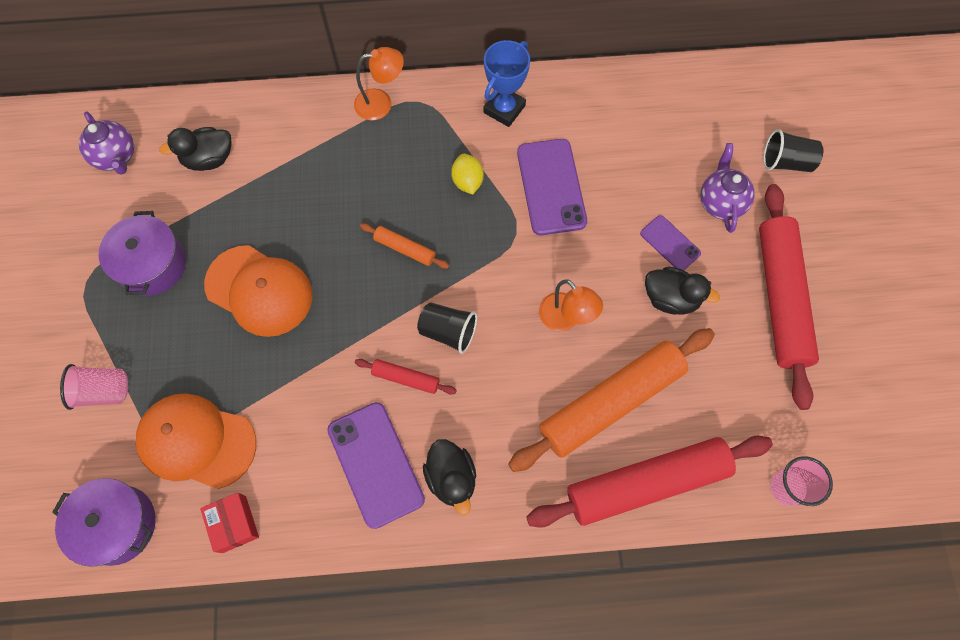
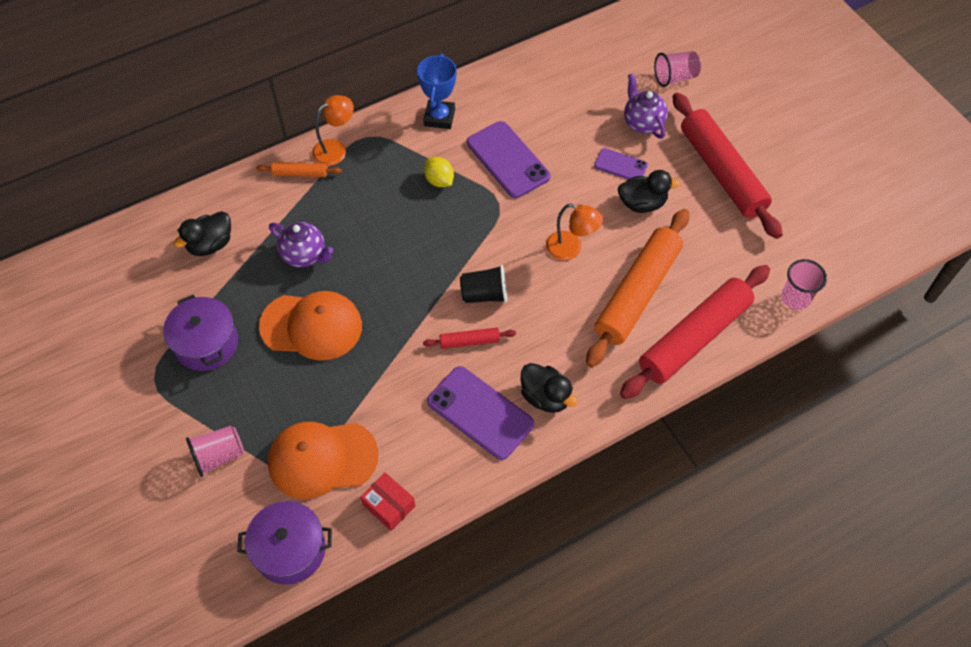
camera: 25 degrees left, 10 degrees down
purple teapot [79,111,134,175] -> purple teapot moved to [269,222,333,267]
orange rolling pin [360,223,449,269] -> orange rolling pin moved to [256,162,342,177]
black cup [763,129,823,172] -> pink cup [654,51,701,87]

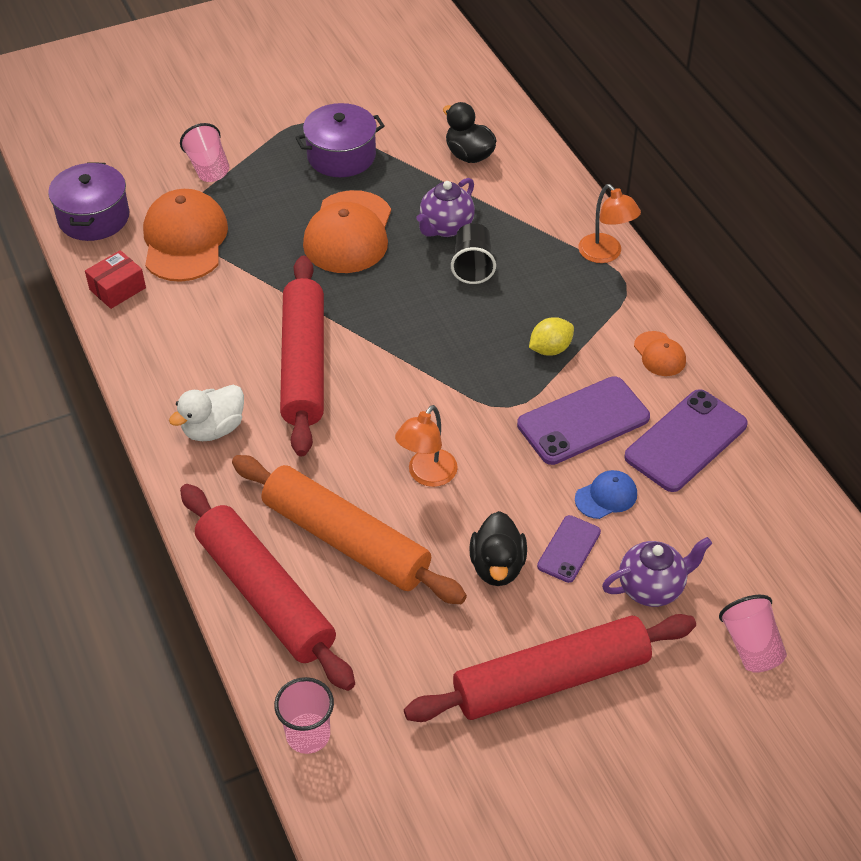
camera: 95 degrees right, 10 degrees down
orange rolling pin [256,162,342,177] -> none
blue trophy [417,54,457,129] -> orange cap [634,331,686,376]
red rolling pin [423,327,516,349] -> red rolling pin [280,256,324,456], size x2.30
purple phone [427,366,534,460] -> purple phone moved to [624,389,748,492]
black cup [460,265,507,303] -> black cup moved to [451,223,496,284]
black duck [521,363,578,413] -> white duck [169,385,244,441]
none -> blue cap [575,470,637,519]

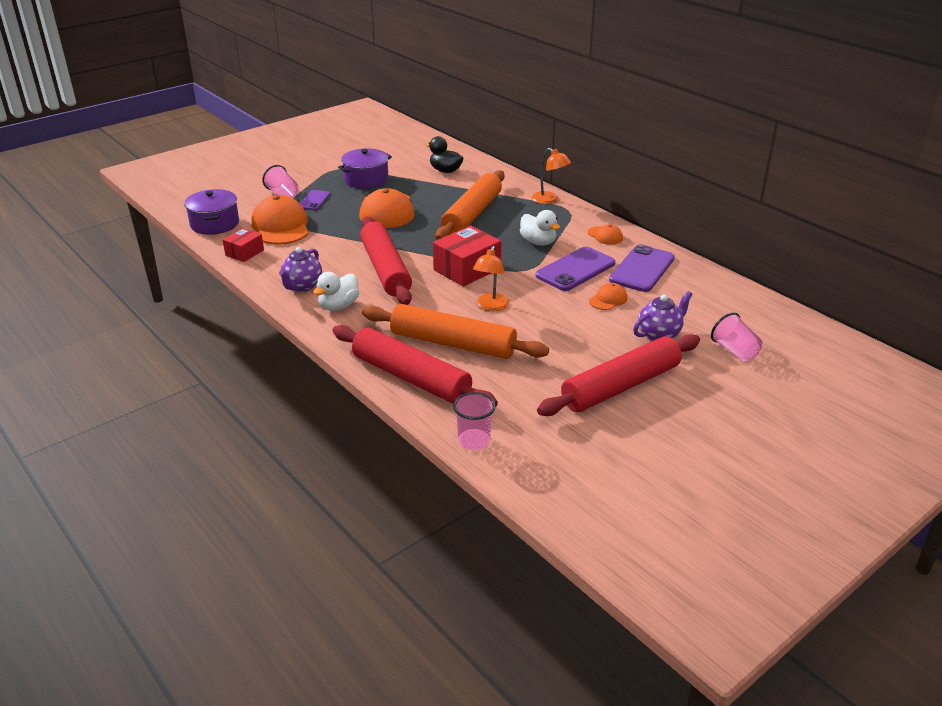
camera: 15 degrees left, 15 degrees down
purple teapot [416,178,475,237] -> purple teapot moved to [279,247,322,292]
black cup [451,223,496,284] -> orange rolling pin [436,170,505,240]
black duck [469,511,527,586] -> none
yellow lemon [529,317,574,356] -> white duck [520,210,560,246]
purple phone [537,515,601,583] -> purple phone moved to [300,190,330,210]
blue cap [575,470,637,519] -> orange cap [589,283,627,310]
none -> red box [433,226,501,287]

